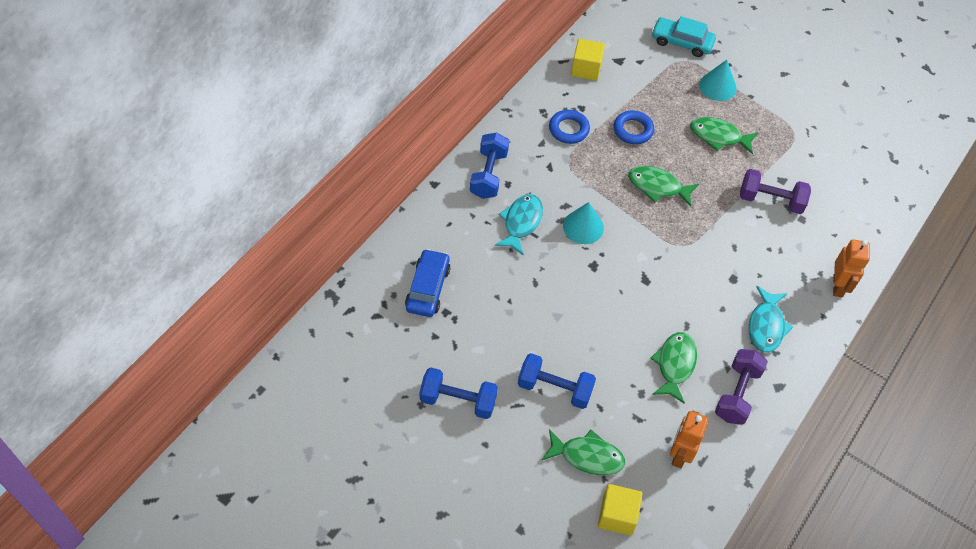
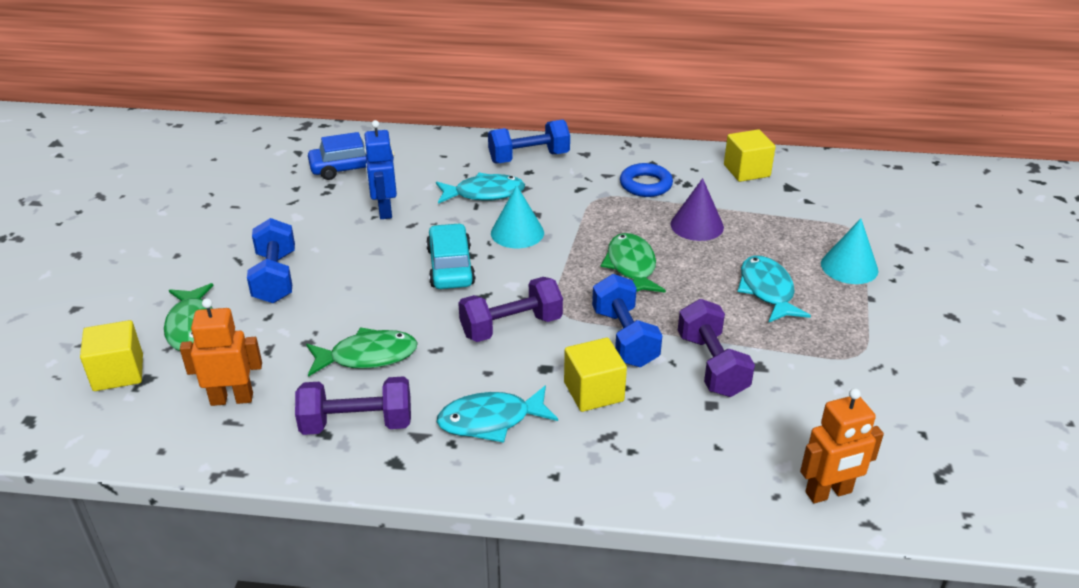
camera: 65 degrees right, 20 degrees down
blue dumbbell [420,367,498,419] -> blue dumbbell moved to [592,274,662,367]
blue ring [614,111,654,144] -> purple cone [670,178,724,241]
turquoise car [651,16,716,57] -> turquoise car moved to [426,223,476,289]
green fish [690,117,759,155] -> turquoise fish [737,255,811,323]
orange robot [833,239,870,297] -> orange robot moved to [800,388,884,503]
none -> blue robot [364,120,397,219]
none -> purple dumbbell [458,277,563,342]
none -> yellow cube [564,338,627,412]

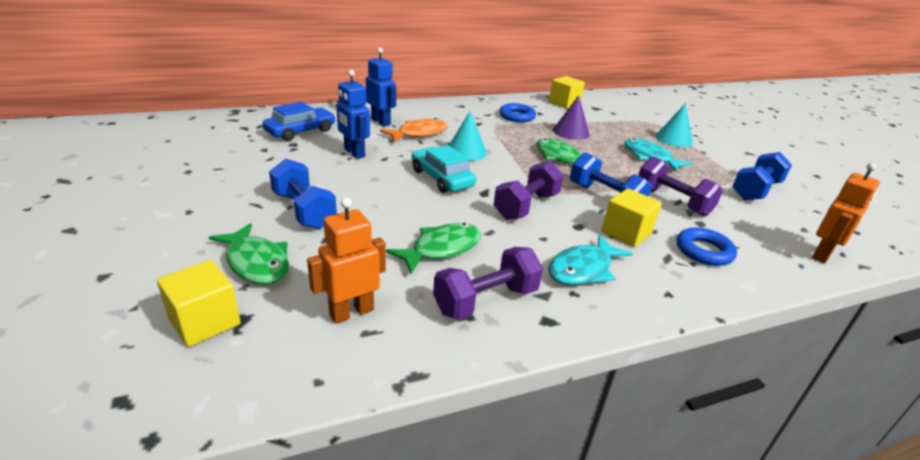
camera: 30 degrees left, 5 degrees down
turquoise fish [436,173,525,204] -> orange fish [380,118,447,142]
blue dumbbell [488,120,570,164] -> blue dumbbell moved to [732,152,792,200]
none -> blue robot [366,47,396,127]
none -> blue ring [677,227,737,266]

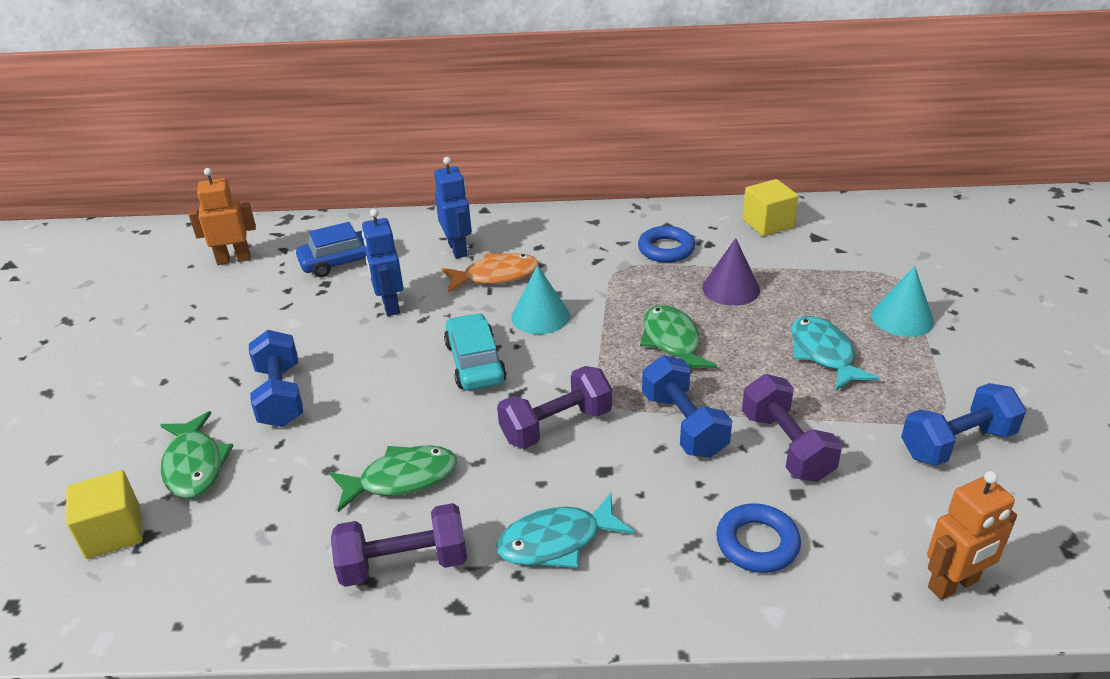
camera: 25 degrees right, 5 degrees up
orange robot [307,197,386,324] -> orange robot moved to [189,168,256,265]
yellow cube [602,189,662,247] -> none

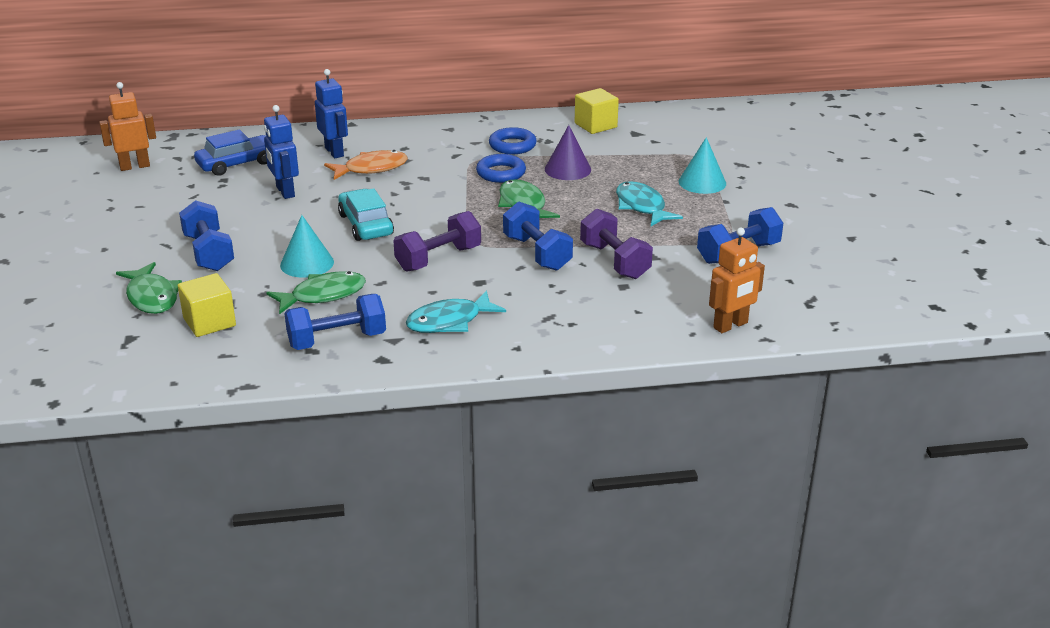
camera: 10 degrees left, 5 degrees down
yellow cube [66,470,143,559] -> yellow cube moved to [178,273,236,337]
purple dumbbell [331,503,467,587] -> blue dumbbell [284,294,386,350]
turquoise cone [511,265,570,334] -> turquoise cone moved to [280,215,334,278]
blue ring [716,504,801,573] -> blue ring moved to [476,154,526,183]

